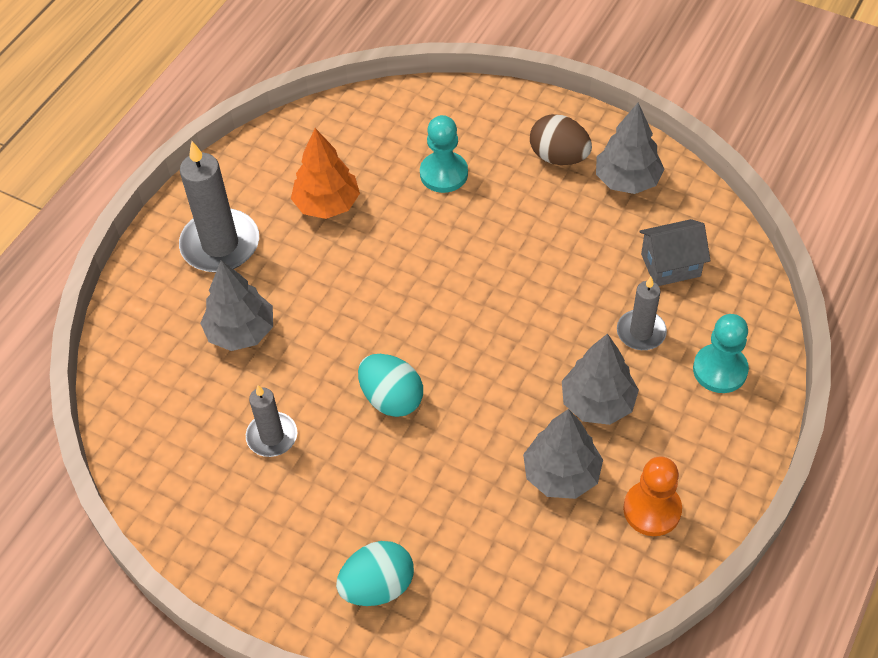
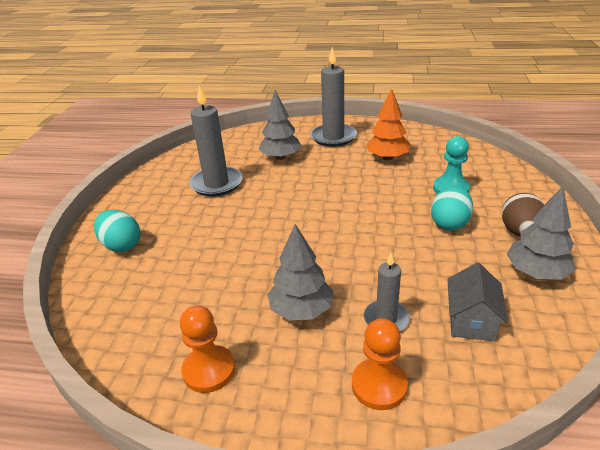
camera: 70 degrees right, 20 degrees down
grey candle [246,385,297,457] -> grey candle [189,86,243,197], size x1.71
turquoise egg [358,354,423,417] -> turquoise egg moved to [431,186,473,231]
grey tree [523,409,603,499] -> none
grey house [639,219,710,286] -> grey house turned 45 degrees clockwise [447,263,508,341]
turquoise pawn [693,314,749,393] -> orange pawn [352,318,408,410]

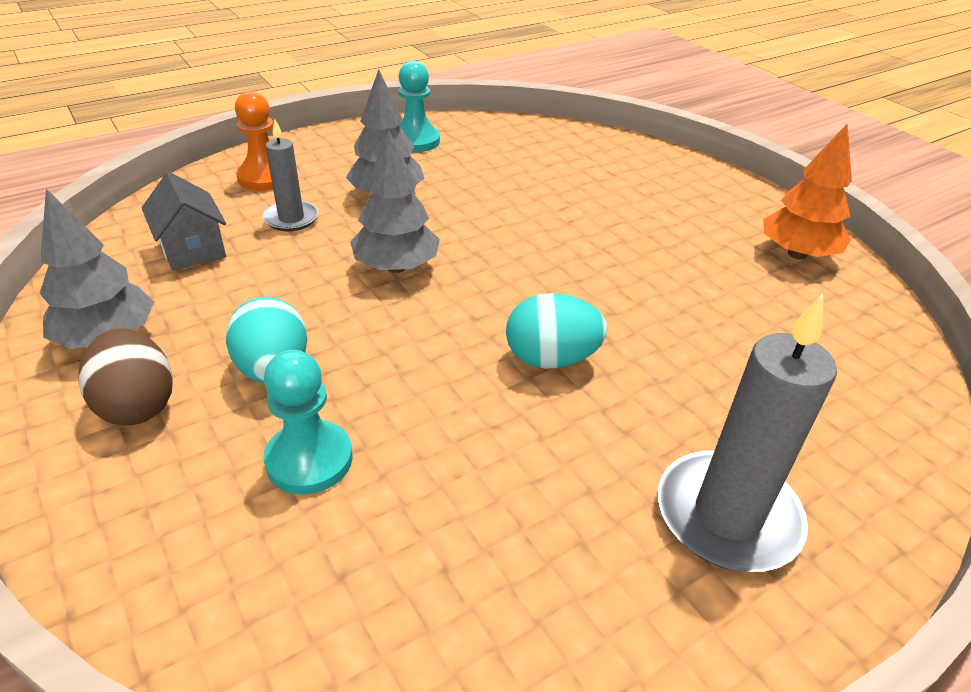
camera: 135 degrees right, 5 degrees up
turquoise egg [94,210,141,252] -> turquoise egg moved to [506,293,607,369]
orange pawn [180,305,235,393] -> turquoise pawn [398,61,440,152]
grey candle [189,86,243,197] -> none
grey tree [259,90,302,160] -> grey tree moved to [350,129,440,273]
orange tree [366,88,411,160] -> orange tree moved to [763,124,852,260]

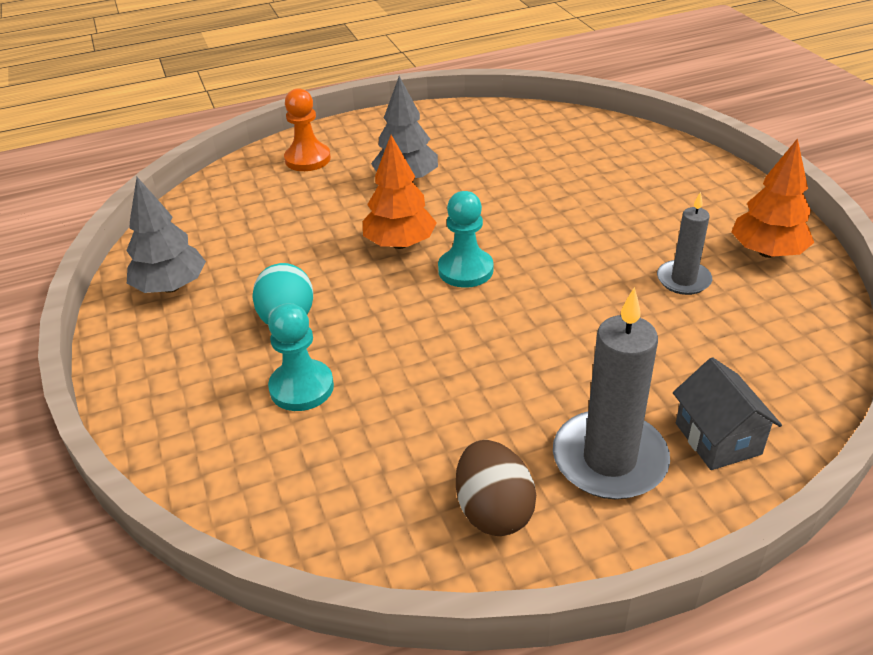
camera: 15 degrees right, 0 degrees up
brown egg [79,328,173,425] -> brown egg moved to [456,440,536,536]
grey house [142,172,226,271] -> grey house moved to [673,357,782,470]
grey candle [263,119,319,232] -> grey candle moved to [657,192,712,295]
grey tree [350,129,440,273] -> orange tree [363,135,437,249]
turquoise pawn [398,61,440,152] -> turquoise pawn moved to [438,191,494,288]
turquoise egg [506,293,607,369] -> none

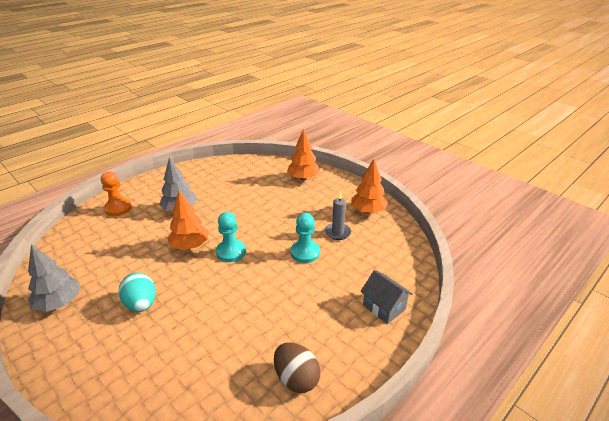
camera: 25 degrees left, 5 degrees down
turquoise pawn [268,303,334,411] -> turquoise pawn moved to [291,213,320,263]
grey candle [553,287,670,499] -> none
none -> orange tree [287,129,320,180]

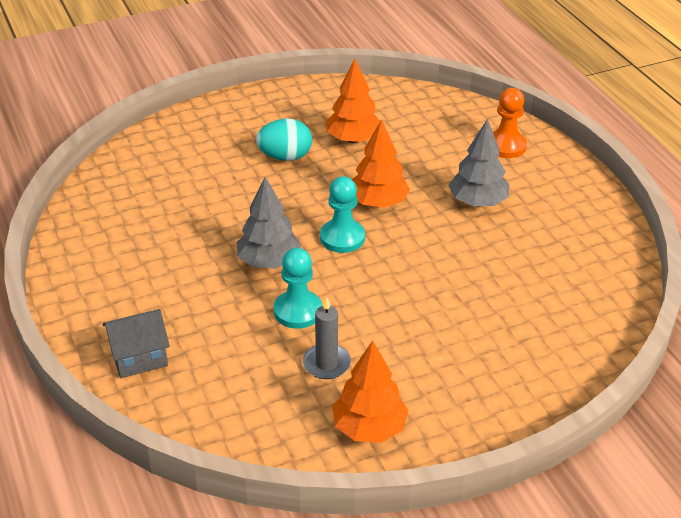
camera: 110 degrees right, 5 degrees up
grey tree [28,244,80,312] -> grey tree moved to [237,177,301,269]
brown egg [274,342,321,393] -> none
orange tree [287,129,320,180] -> orange tree moved to [326,59,380,143]

